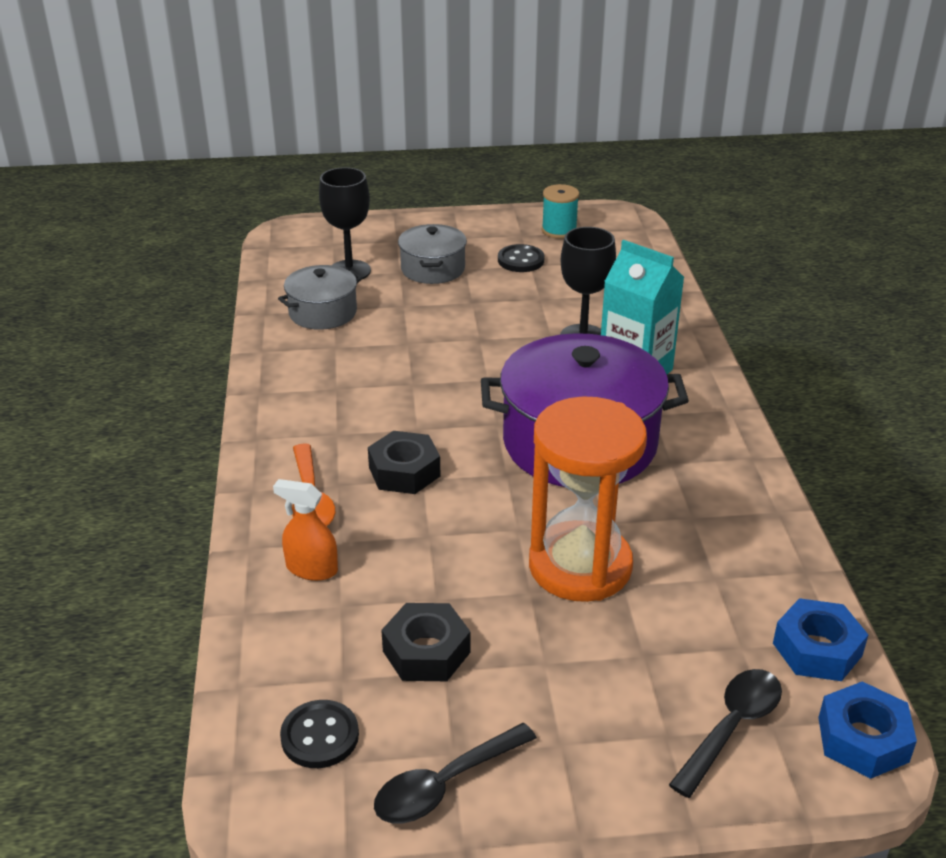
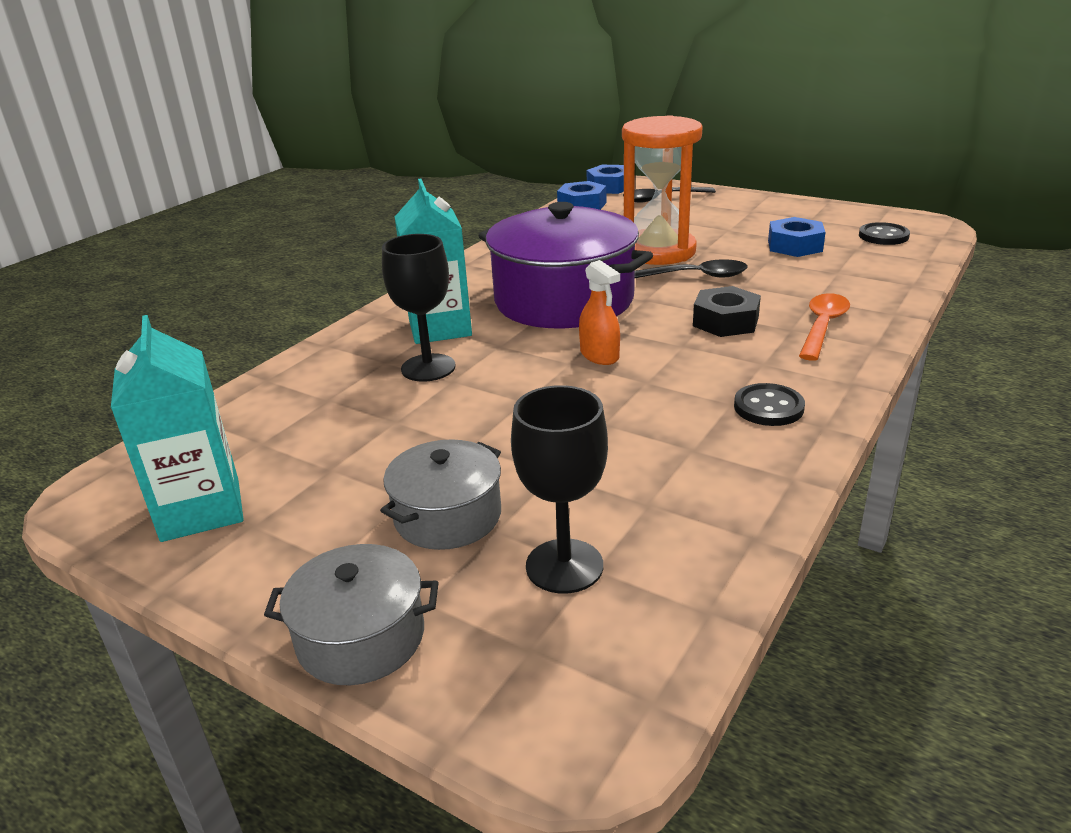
camera: 140 degrees left, 5 degrees down
orange spray bottle [273,479,338,581] -> orange spray bottle moved to [579,260,620,365]
grey pot [278,265,363,330] -> grey pot moved to [264,544,439,685]
black spoon [374,723,537,823] -> black spoon moved to [635,259,748,278]
black nut [381,603,470,681] -> blue nut [768,217,826,257]
black button [498,244,544,272] -> black button moved to [734,383,805,426]
turquoise spool [542,184,579,239] -> turquoise carton [111,315,244,542]

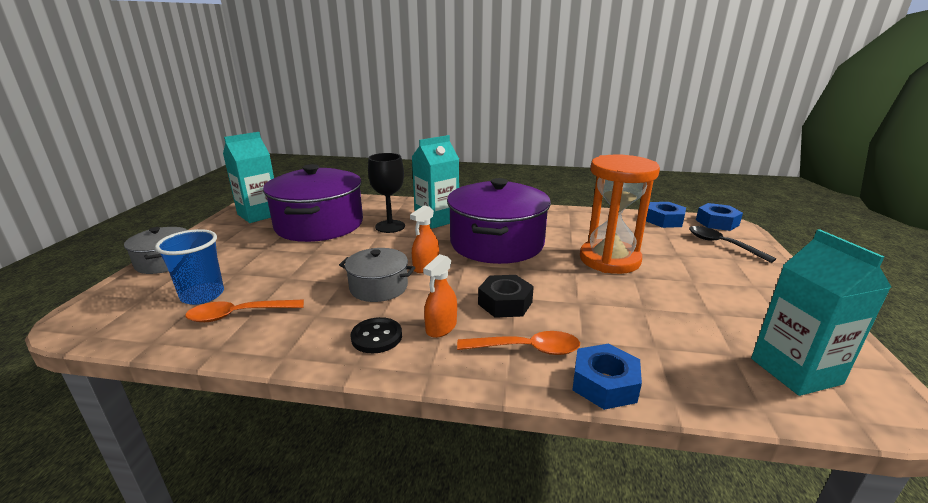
camera: 65 degrees right, 5 degrees down
grey pot [380,440,501,550] -> grey pot moved to [339,248,415,302]
black goblet [511,385,608,593] -> blue cup [155,229,224,305]
black spoon [635,259,748,278] -> none
blue nut [768,217,826,257] -> blue nut moved to [572,343,642,410]
black button [859,222,910,245] -> turquoise carton [751,229,891,396]
none -> orange spoon [185,299,304,322]
none -> purple pot [263,164,363,242]
none -> orange spray bottle [423,254,457,338]

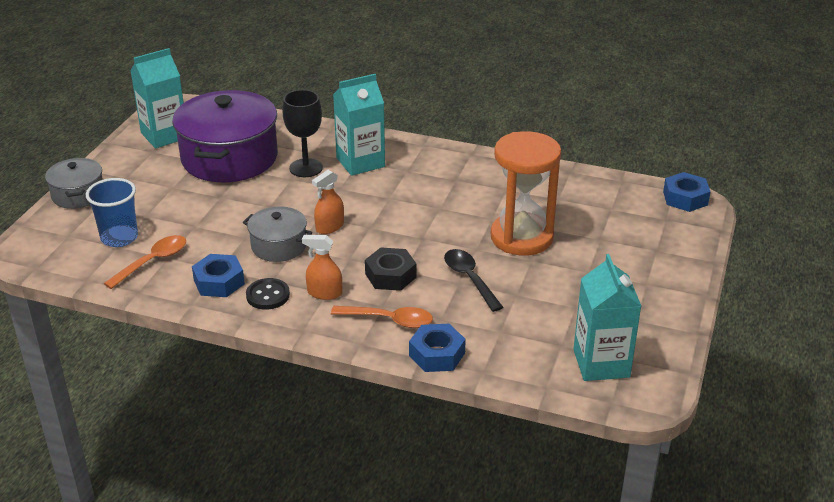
camera: 10 degrees right, 10 degrees up
orange spoon [185,299,304,322] -> orange spoon turned 135 degrees clockwise [104,235,186,289]
orange spray bottle [423,254,457,338] -> orange spray bottle turned 60 degrees clockwise [302,235,342,300]
purple pot [447,178,551,264] -> none
blue nut [646,202,686,228] -> blue nut moved to [192,254,245,297]
black spoon [689,226,776,263] -> black spoon moved to [444,249,504,312]

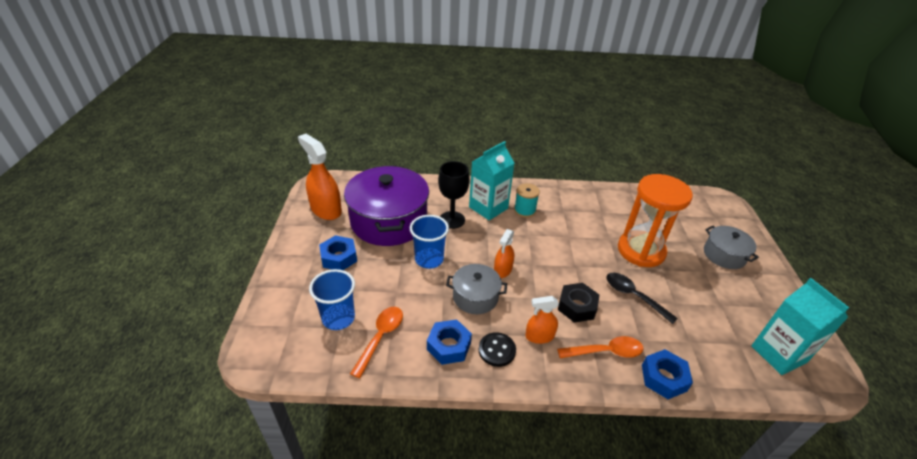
camera: 20 degrees left, 5 degrees up
grey pot [45,158,103,209] -> grey pot moved to [704,226,759,269]
turquoise carton [130,48,184,148] -> orange spray bottle [298,134,342,220]
blue nut [663,172,711,212] -> blue nut moved to [319,235,357,270]
none -> blue cup [410,215,449,269]
none -> turquoise spool [514,183,540,218]

